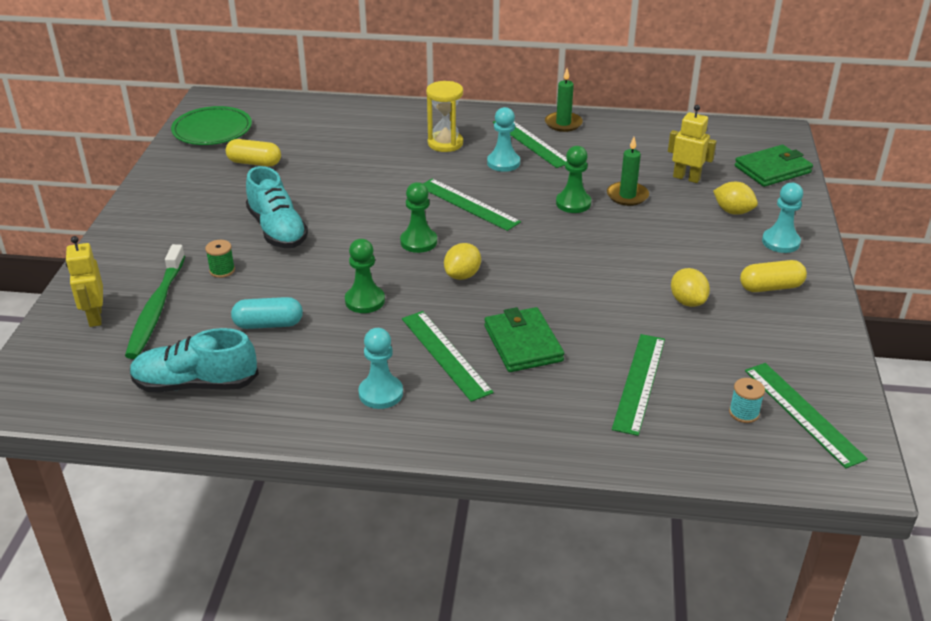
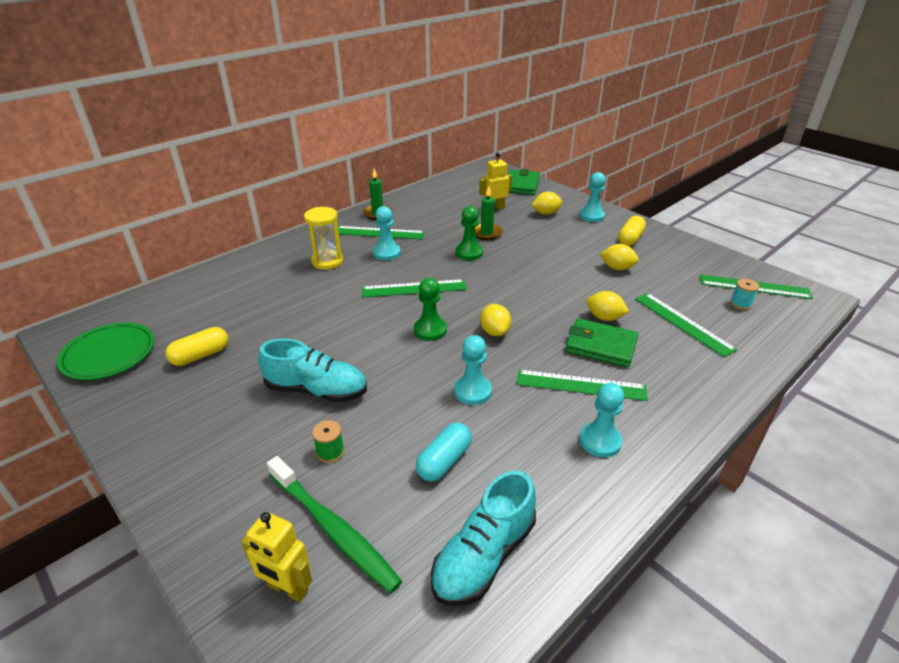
camera: 50 degrees left, 0 degrees up
green pawn [345,239,385,313] -> turquoise pawn [454,335,492,405]
none -> yellow lemon [586,291,629,321]

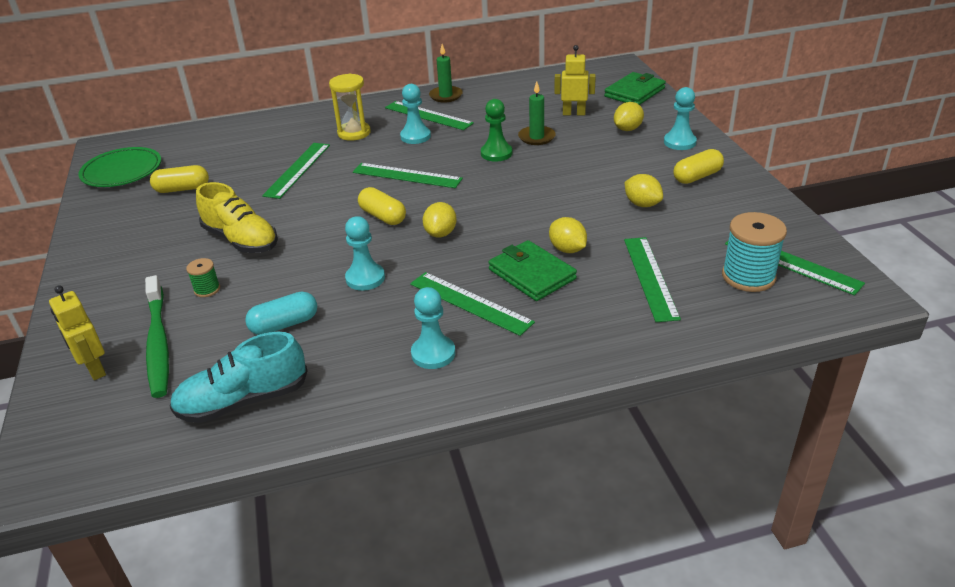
camera: 30 degrees right, 0 degrees up
turquoise shoe [258,339,367,402] -> yellow shoe [196,182,278,253]
green pawn [414,278,447,341] -> yellow capsule [358,187,406,225]
yellow lemon [532,192,562,215] -> yellow lemon turned 60 degrees counterclockwise [614,102,644,131]
turquoise spool [730,279,759,310] -> turquoise spool [722,212,787,292], size x1.95
none -> green ruler [262,143,330,199]

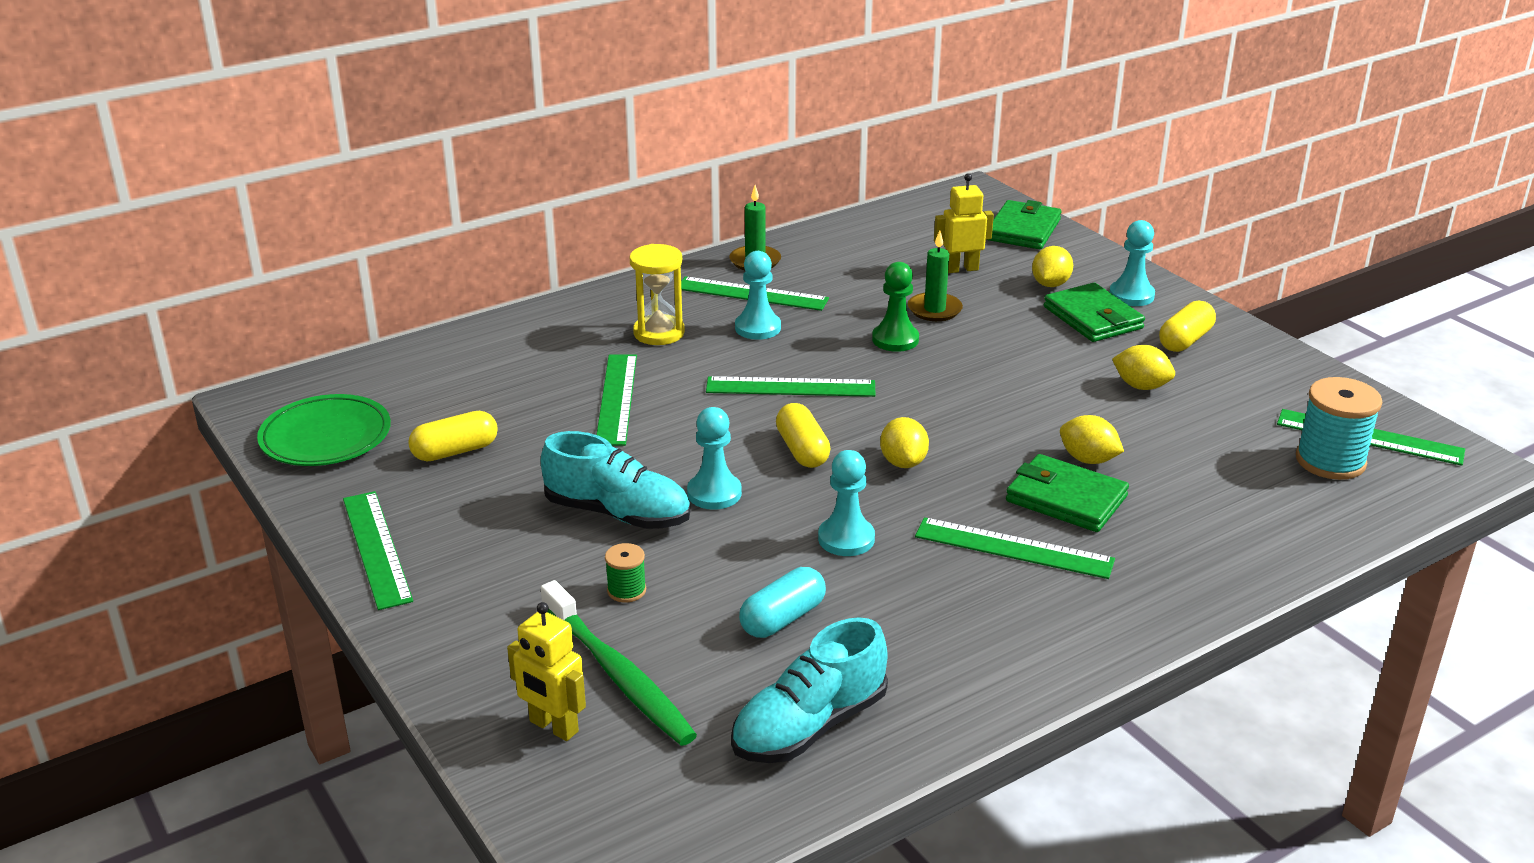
camera: 20 degrees left, 5 degrees down
yellow shoe [196,182,278,253] -> turquoise shoe [541,431,690,529]
yellow capsule [358,187,406,225] -> yellow capsule turned 45 degrees clockwise [776,403,831,468]
turquoise pawn [411,287,455,369] -> turquoise pawn moved to [687,407,742,510]
green ruler [624,237,681,322] -> green ruler moved to [343,491,413,610]
none -> green wallet [1044,283,1145,342]

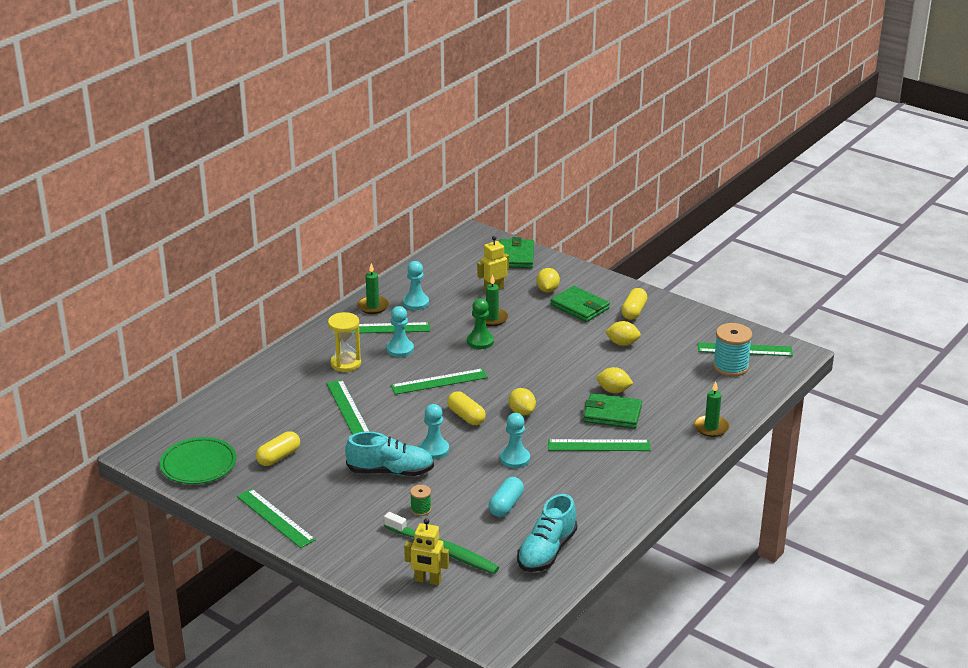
camera: 20 degrees left, 0 degrees up
turquoise pawn [1110,220,1155,306] -> turquoise pawn moved to [403,261,429,310]
none -> green candle [694,381,729,437]

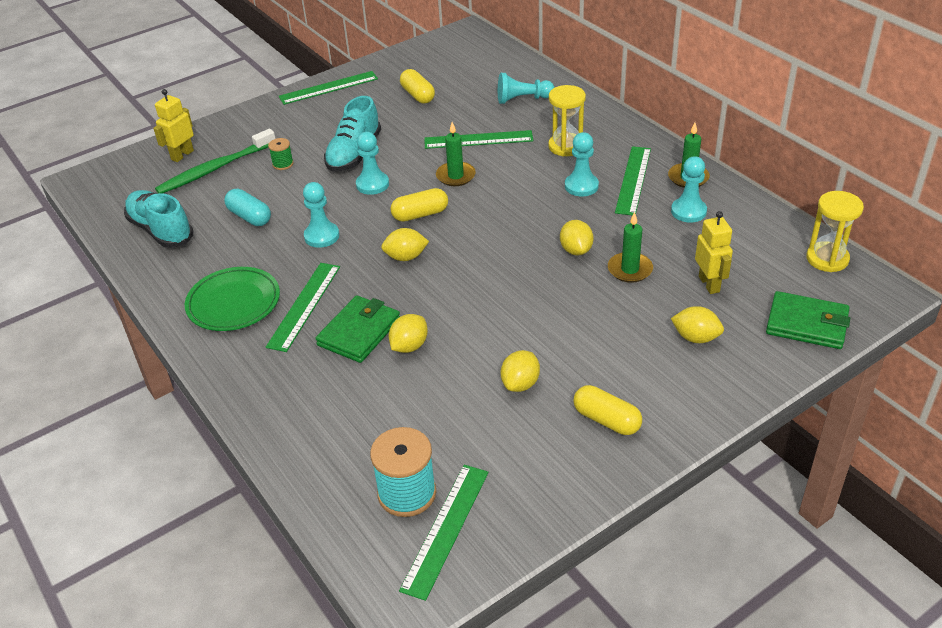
camera: 110 degrees right, 10 degrees up
green plate [160,437,237,484] -> green plate moved to [185,267,280,331]
green ruler [391,368,488,395] -> none
green pawn [467,298,494,349] -> yellow lemon [560,220,594,255]
green wallet [551,286,610,322] -> none
green candle [694,381,729,437] -> green candle moved to [436,122,476,186]
none -> turquoise pawn [498,73,555,104]
none -> yellow hourglass [806,191,864,272]

